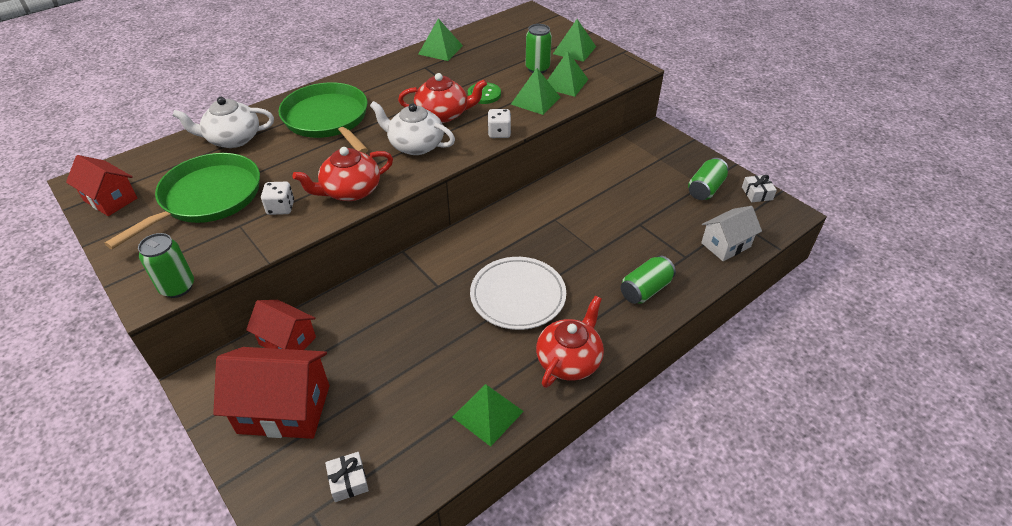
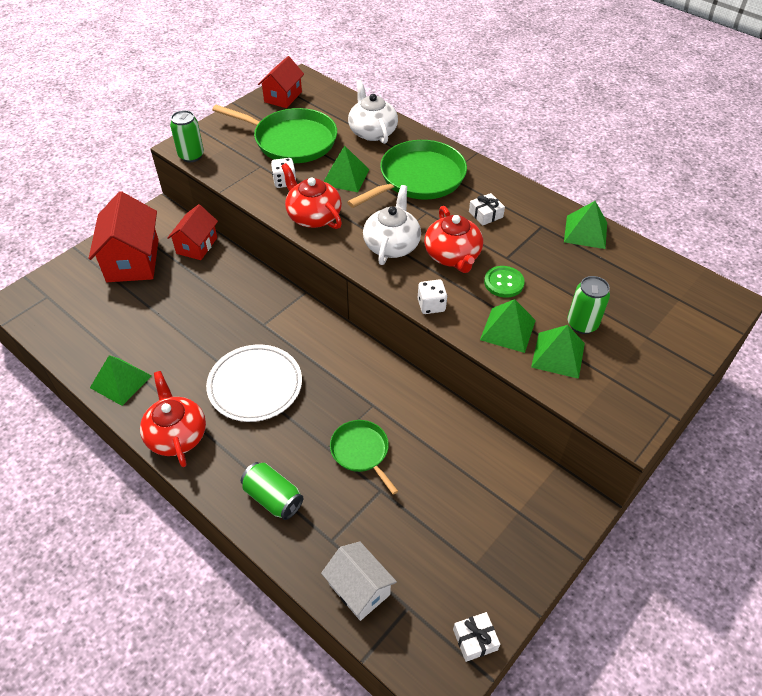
camera: 80 degrees right, 5 degrees up
white gift [325,452,369,502] -> white gift moved to [469,193,505,226]
red teapot [536,296,604,388] -> red teapot turned 135 degrees counterclockwise [140,371,206,467]
green pyramid [553,19,596,62] -> green pyramid moved to [323,146,370,192]
green can [688,158,728,200] -> none
none -> green pan [330,420,398,495]

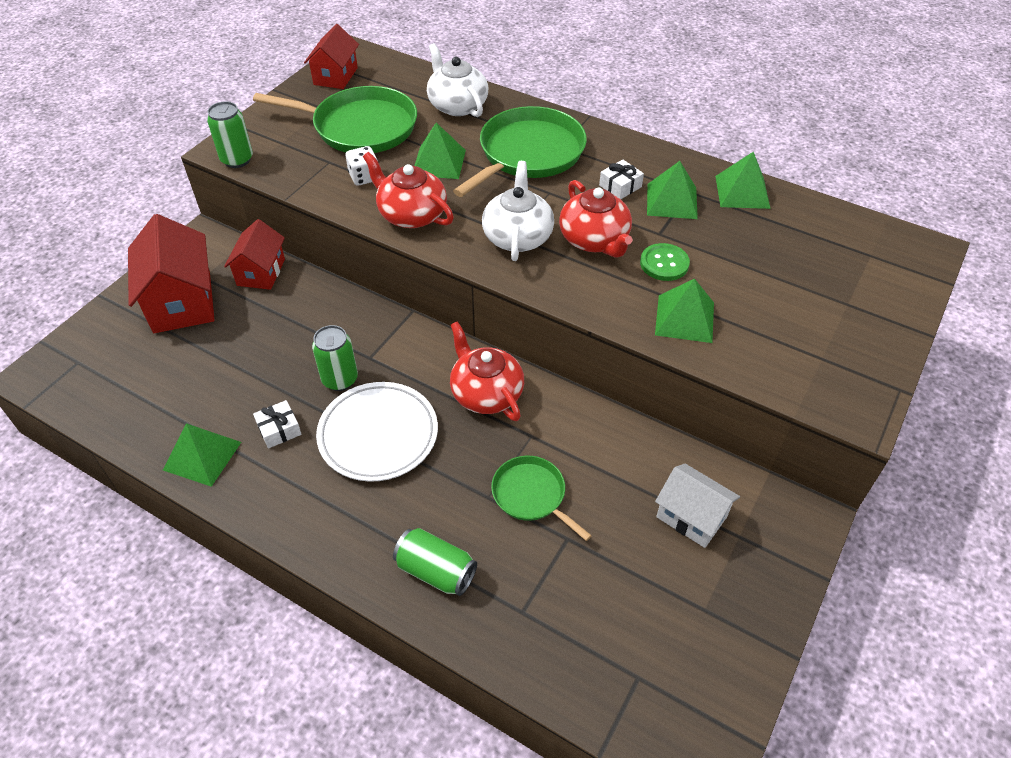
camera: 10 degrees left, 0 degrees up
red teapot [140,371,206,467] -> red teapot moved to [450,321,524,421]
white house [321,542,397,621] -> white house moved to [655,464,740,548]
white dice [418,280,447,314] -> none
white gift [453,612,500,662] -> white gift moved to [253,400,302,449]
green pyramid [531,325,585,379] -> green pyramid moved to [647,161,698,219]
green can [567,276,610,334] -> green can moved to [312,325,358,391]

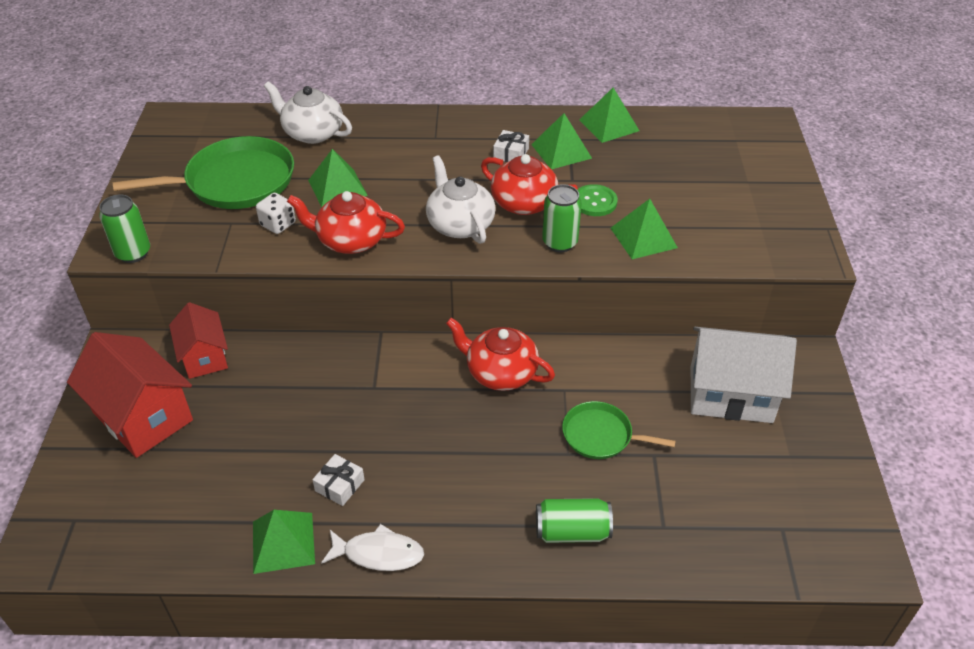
camera: 30 degrees left, 5 degrees down
red house [304,24,359,89] -> none
green can [312,325,358,391] -> green can moved to [542,184,582,252]
white plate [316,382,438,482] -> none
green pan [453,106,587,197] -> none
white house [655,464,740,548] -> white house [691,327,797,423], size x1.60
none -> white fish [321,524,424,571]

